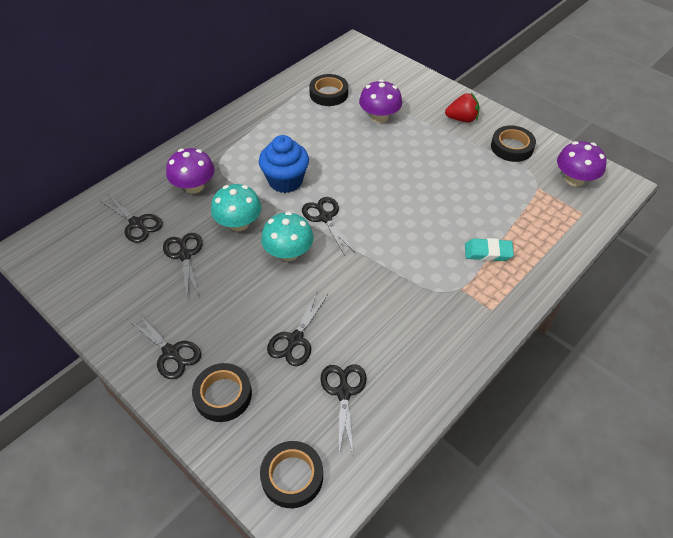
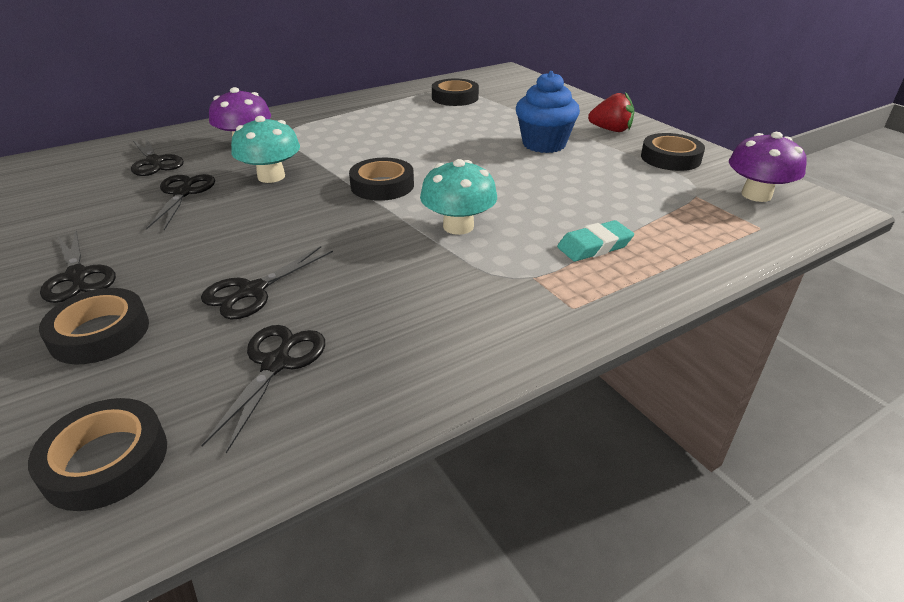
camera: 15 degrees right, 15 degrees down
blue cupcake [259,135,309,193] -> blue cupcake moved to [516,71,580,153]
turquoise mushroom [261,212,314,261] -> turquoise mushroom moved to [420,159,497,235]
black scissors [302,197,355,255] -> black tape [349,158,414,201]
purple mushroom [359,80,402,123] -> none
turquoise eraser [465,238,514,261] -> turquoise eraser turned 45 degrees counterclockwise [557,220,634,261]

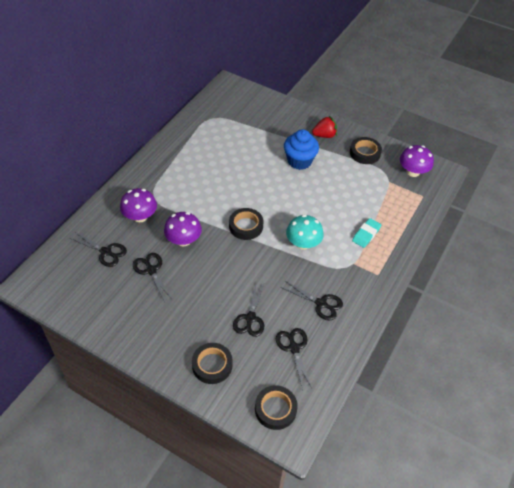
camera: 30 degrees left, 15 degrees up
black scissors [40,230,116,303] -> black scissors moved to [281,281,343,321]
turquoise mushroom [231,116,300,183] -> purple mushroom [164,212,202,246]
black tape [432,79,479,106] -> none

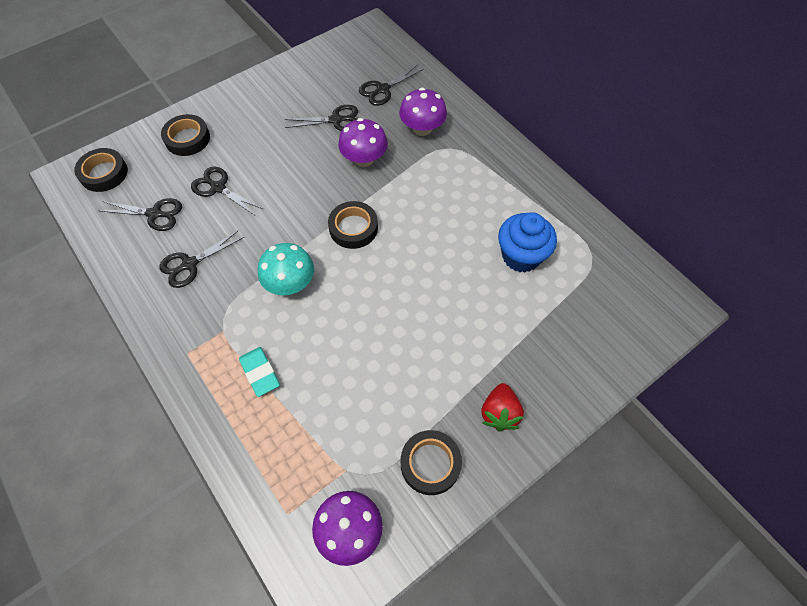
camera: 115 degrees right, 10 degrees up
blue cupcake [284,129,319,170] -> blue cupcake moved to [498,212,557,272]

